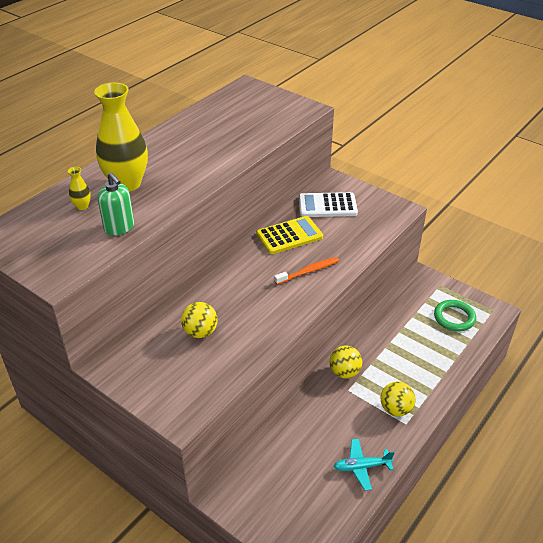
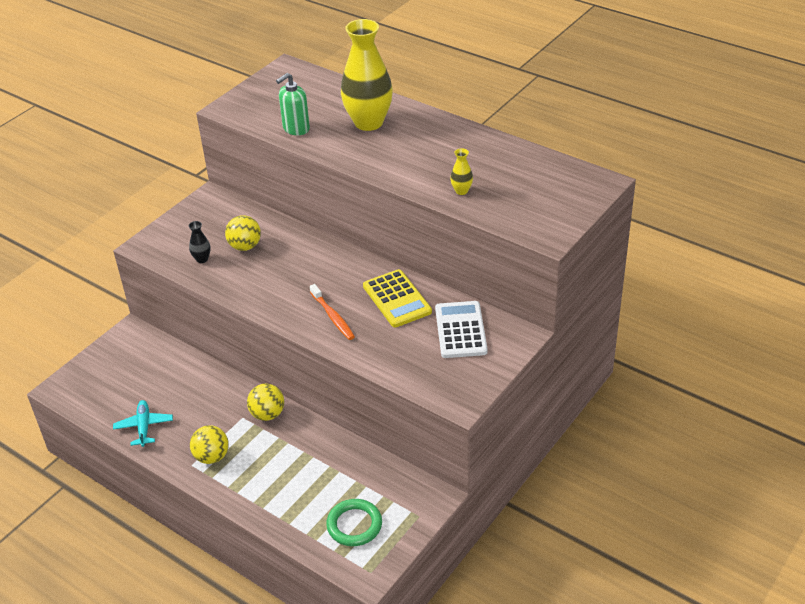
camera: 90 degrees right, 0 degrees up
yellow vase [68,167,91,210] -> yellow vase moved to [450,148,473,195]
none -> black vase [189,221,211,263]

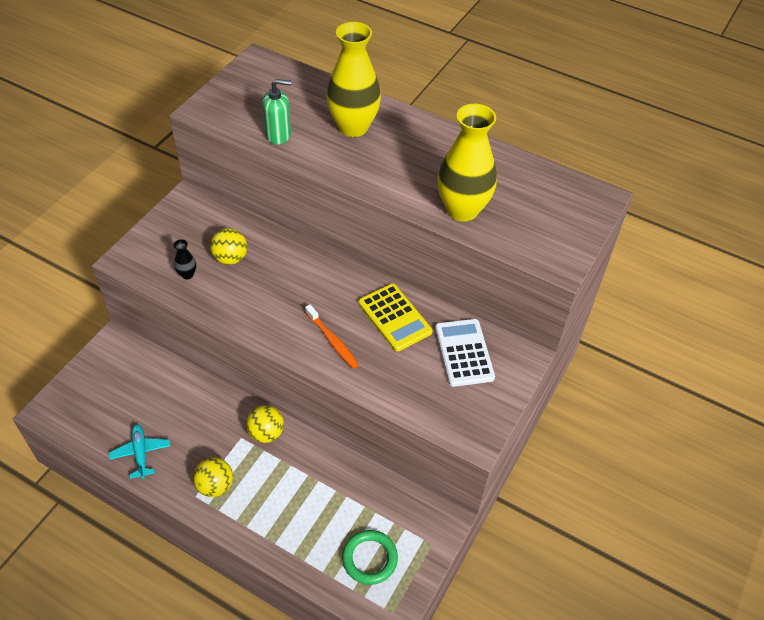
camera: 10 degrees left, 10 degrees up
green soap dispenser [276,73,310,135] -> green soap dispenser turned 135 degrees counterclockwise [262,79,291,145]
yellow vase [450,148,473,195] -> yellow vase [437,104,497,222], size x2.46

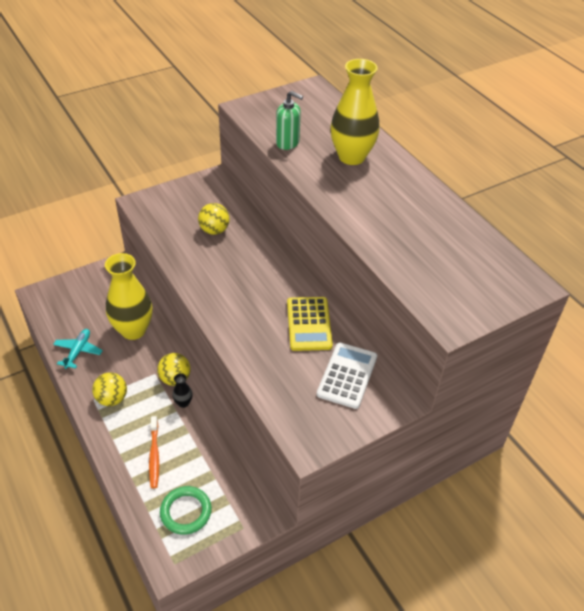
camera: 30 degrees right, 5 degrees down
black vase [173,239,196,279] -> black vase moved to [172,373,193,408]
orange toothbrush [305,304,359,369] -> orange toothbrush moved to [149,416,159,488]
yellow vase [437,104,497,222] -> yellow vase moved to [105,253,153,340]

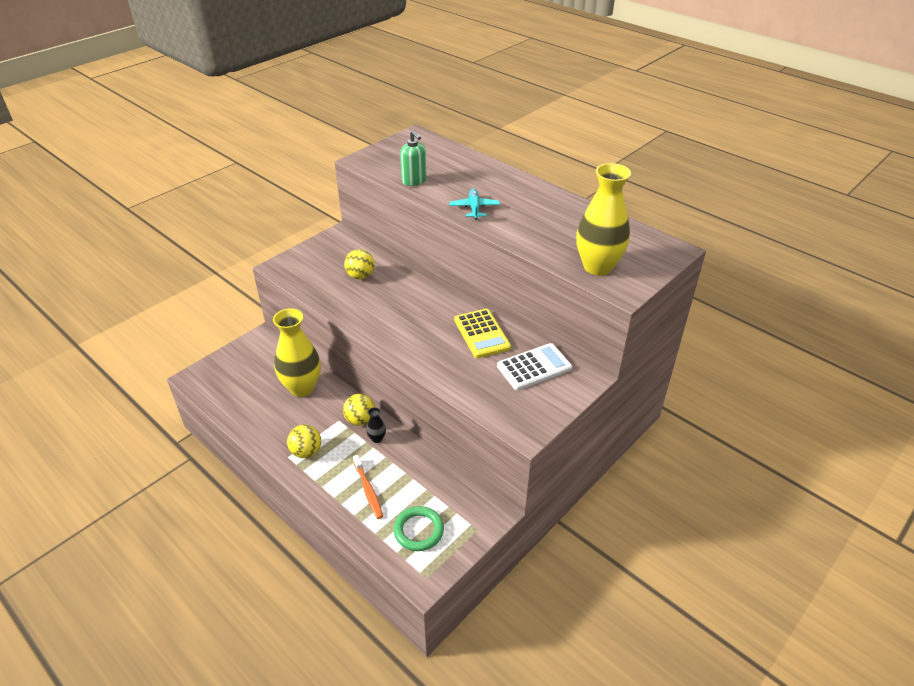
camera: 15 degrees left, 5 degrees down
turquoise plane [53,329,103,369] -> turquoise plane moved to [449,189,500,220]
green soap dispenser [276,91,303,150] -> green soap dispenser turned 45 degrees clockwise [400,130,426,186]
white calculator [317,342,377,409] -> white calculator turned 60 degrees clockwise [497,343,572,390]
yellow vase [331,59,380,165] -> yellow vase moved to [576,163,631,276]

